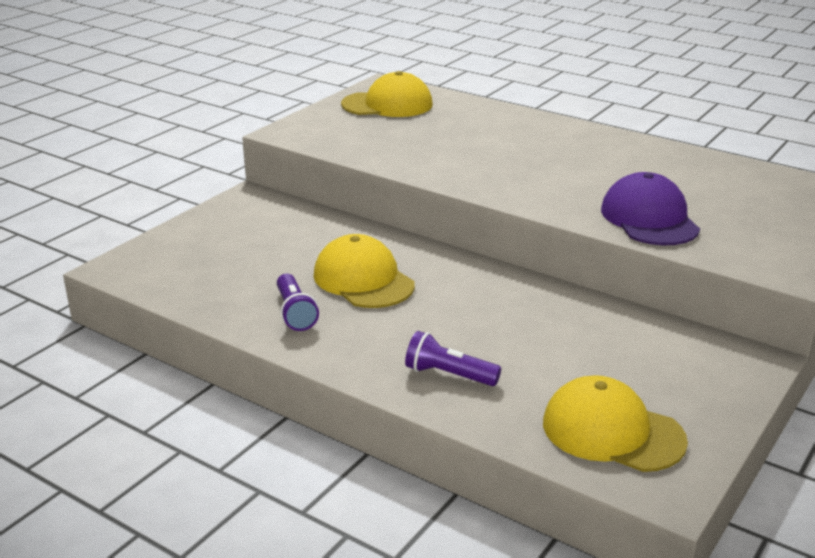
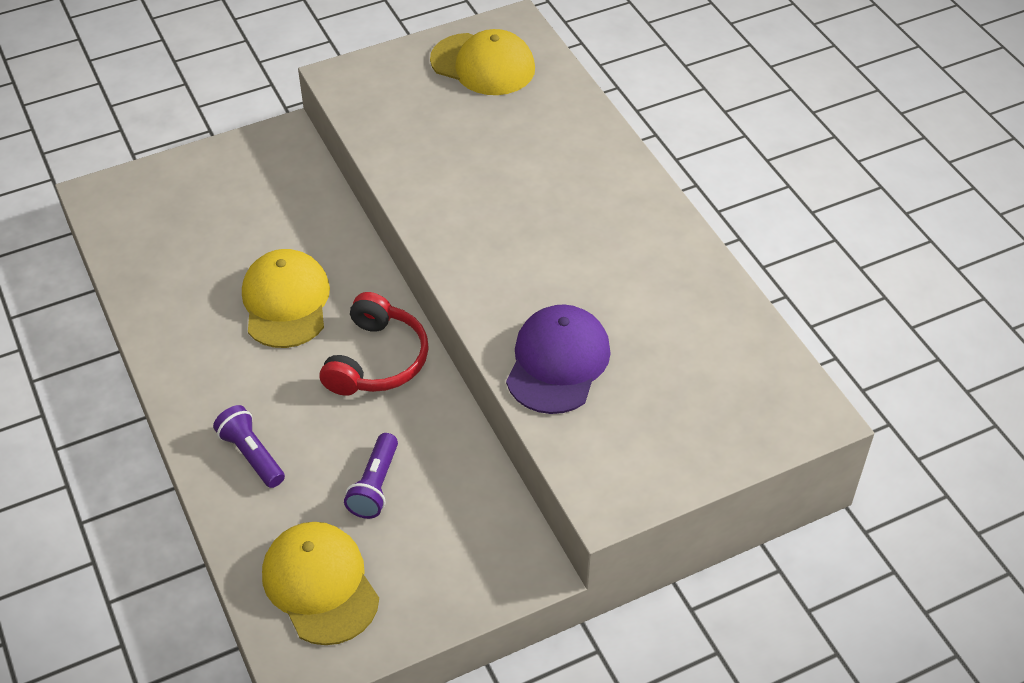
camera: 30 degrees right, 20 degrees up
purple flashlight [277,274,319,331] -> purple flashlight moved to [344,433,398,519]
none -> red headphones [320,292,429,396]

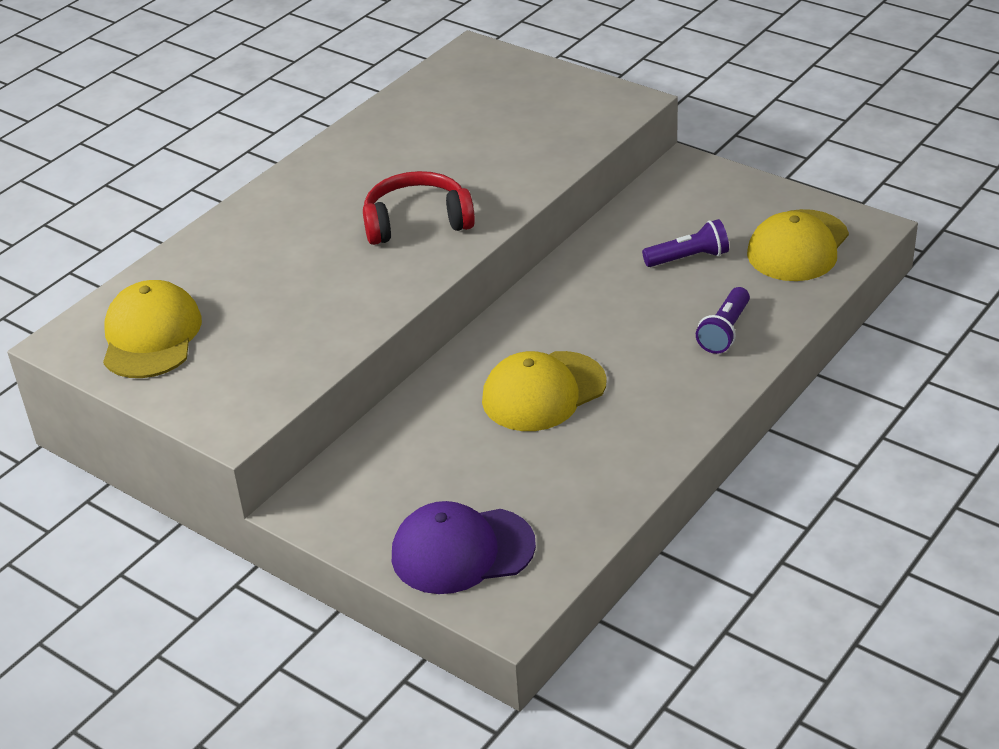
camera: 115 degrees left, 10 degrees down
red headphones [320,292,429,396] -> red headphones moved to [363,171,475,245]
purple cap [506,304,611,414] -> purple cap moved to [392,501,536,594]

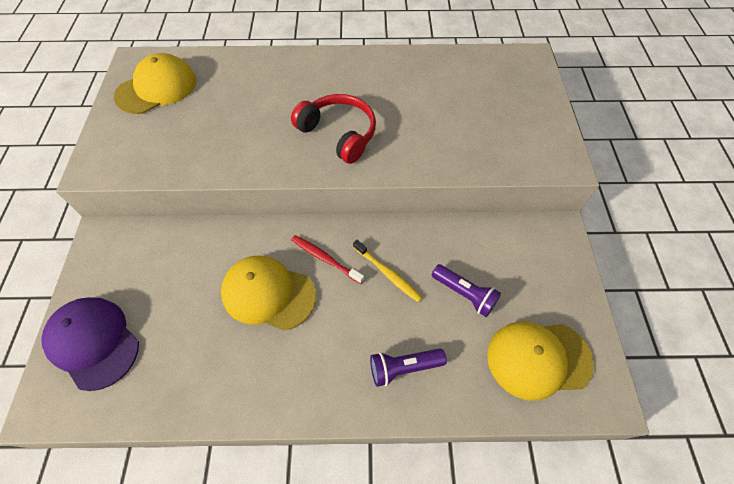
camera: 50 degrees right, 20 degrees up
none -> red toothbrush [291,235,364,284]
none -> yellow toothbrush [353,240,422,302]

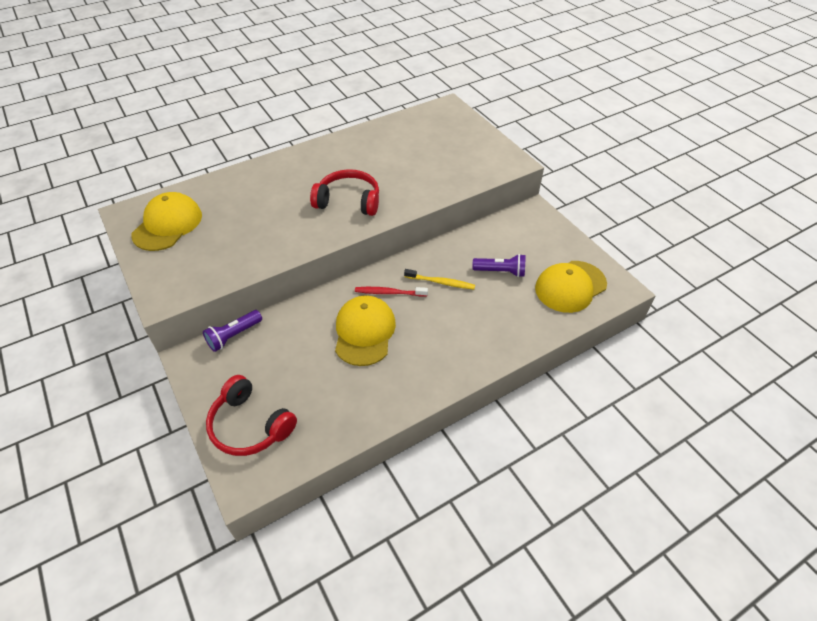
camera: 30 degrees left, 10 degrees down
purple cap [41,297,139,391] -> red headphones [206,375,297,456]
yellow cap [221,256,316,331] -> yellow cap turned 105 degrees clockwise [335,295,396,366]
purple flashlight [370,348,447,387] -> purple flashlight moved to [203,310,262,352]

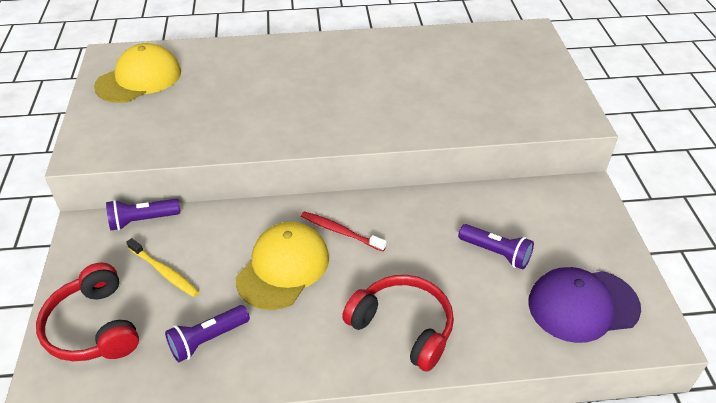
camera: 25 degrees right, 5 degrees down
red headphones [310,169,379,216] -> red headphones moved to [342,275,454,372]
yellow toothbrush [404,269,475,289] -> yellow toothbrush moved to [126,238,199,297]
yellow cap [535,261,607,313] -> purple cap [528,267,641,343]
none -> purple flashlight [165,305,250,362]

